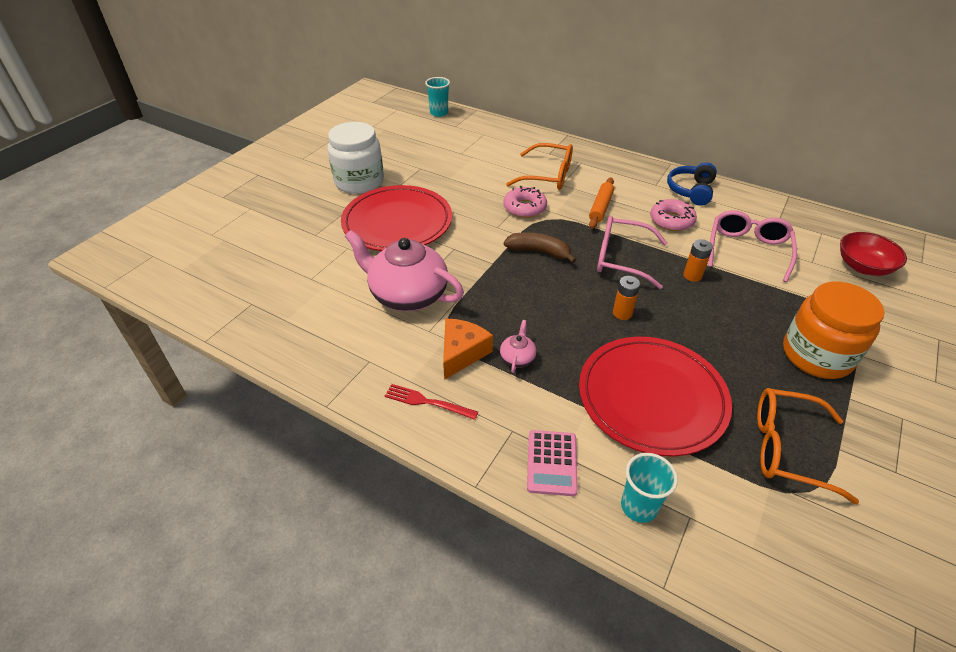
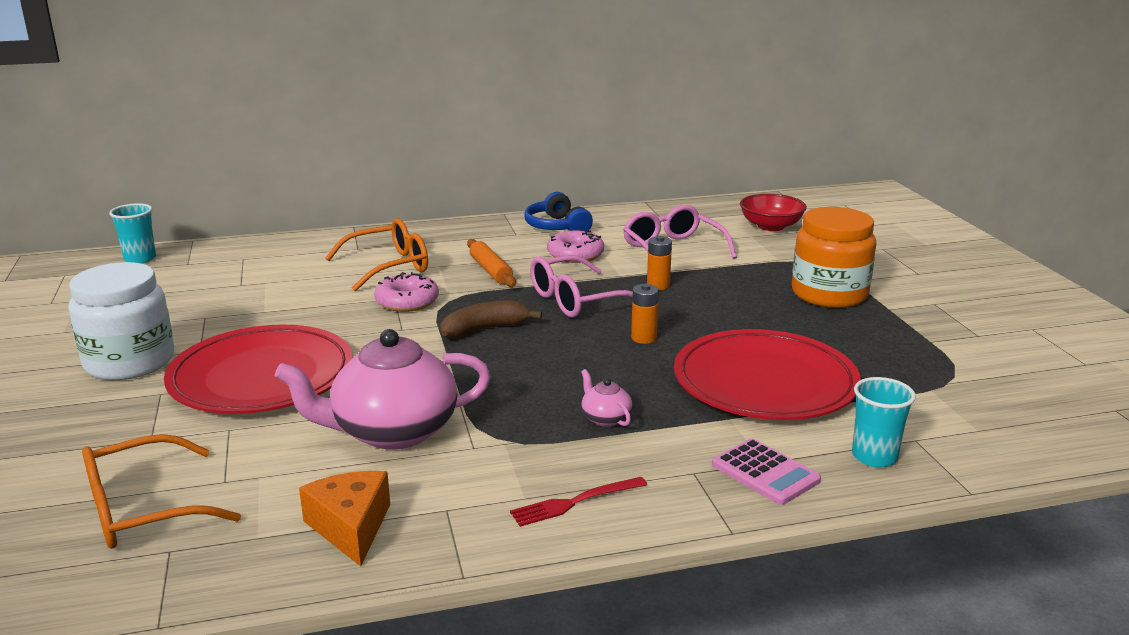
camera: 45 degrees left, 20 degrees down
orange cheese [443,318,493,380] -> orange cheese moved to [299,471,390,566]
orange glasses [757,388,859,504] -> orange glasses moved to [82,434,241,549]

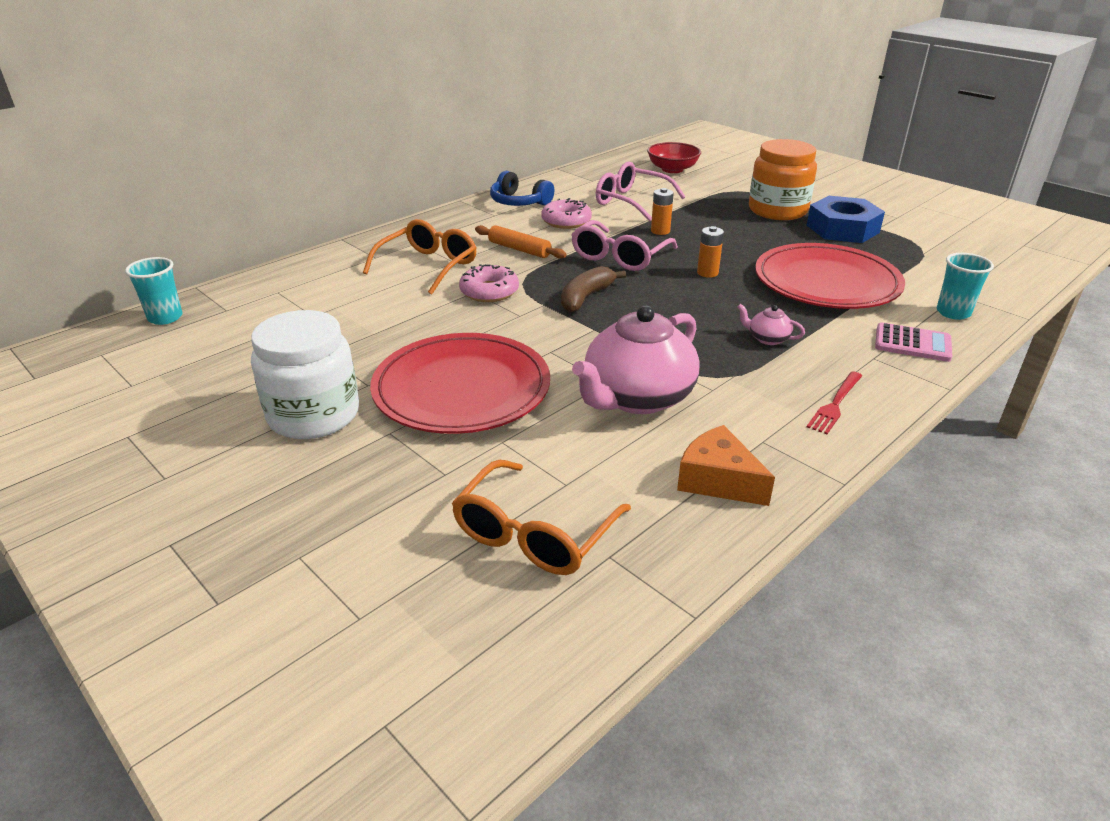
camera: 30 degrees left, 10 degrees up
none -> blue nut [806,196,885,243]

